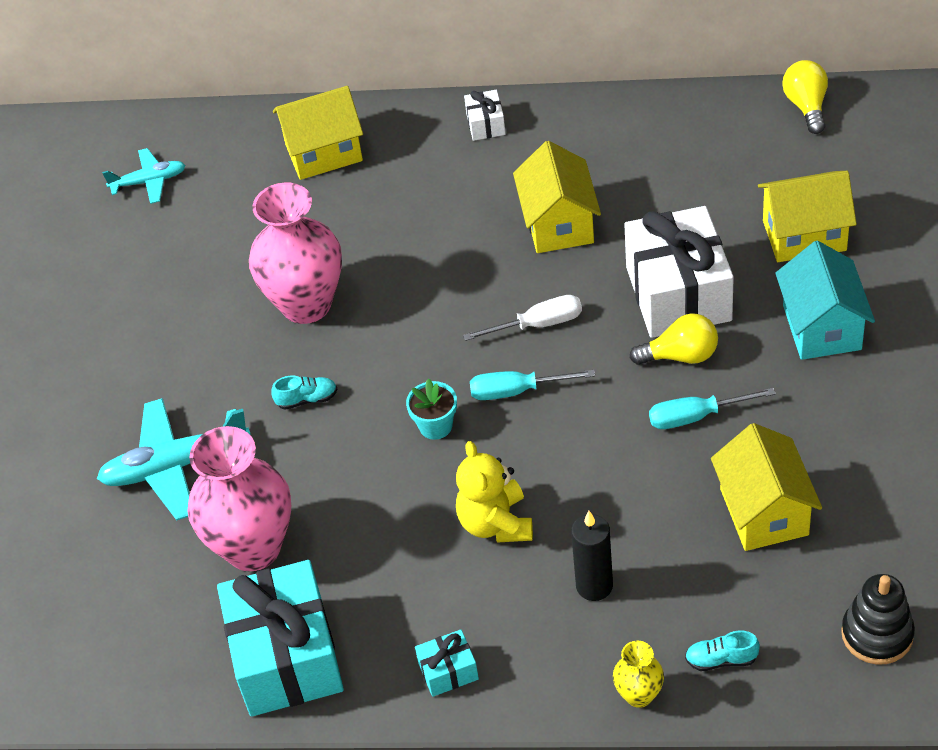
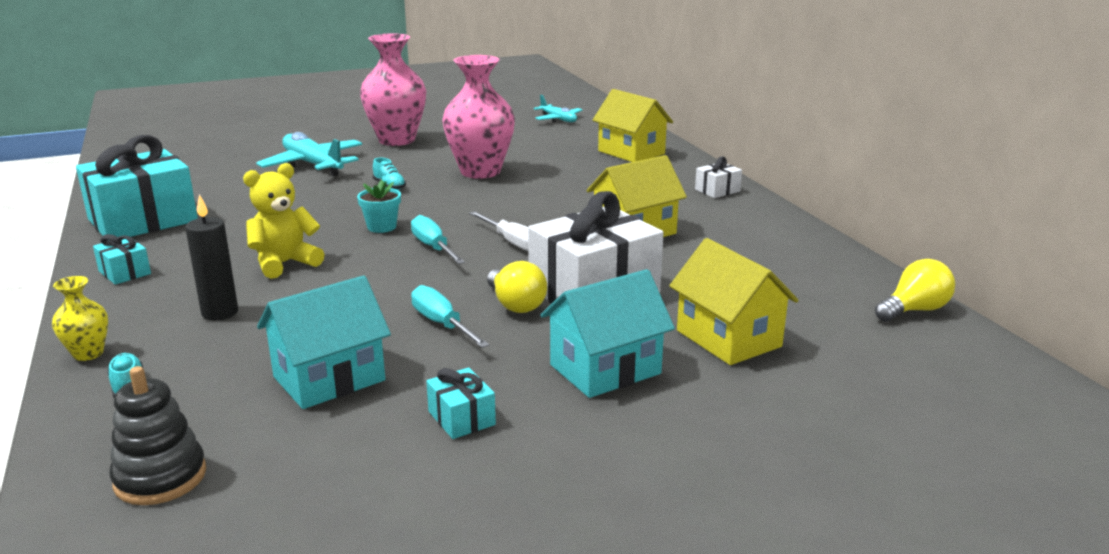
camera: 60 degrees right, 25 degrees down
pink vase [187,426,291,571] -> pink vase moved to [360,33,426,146]
yellow house [711,423,822,551] -> turquoise house [257,275,391,409]
none -> turquoise gift [426,367,496,439]

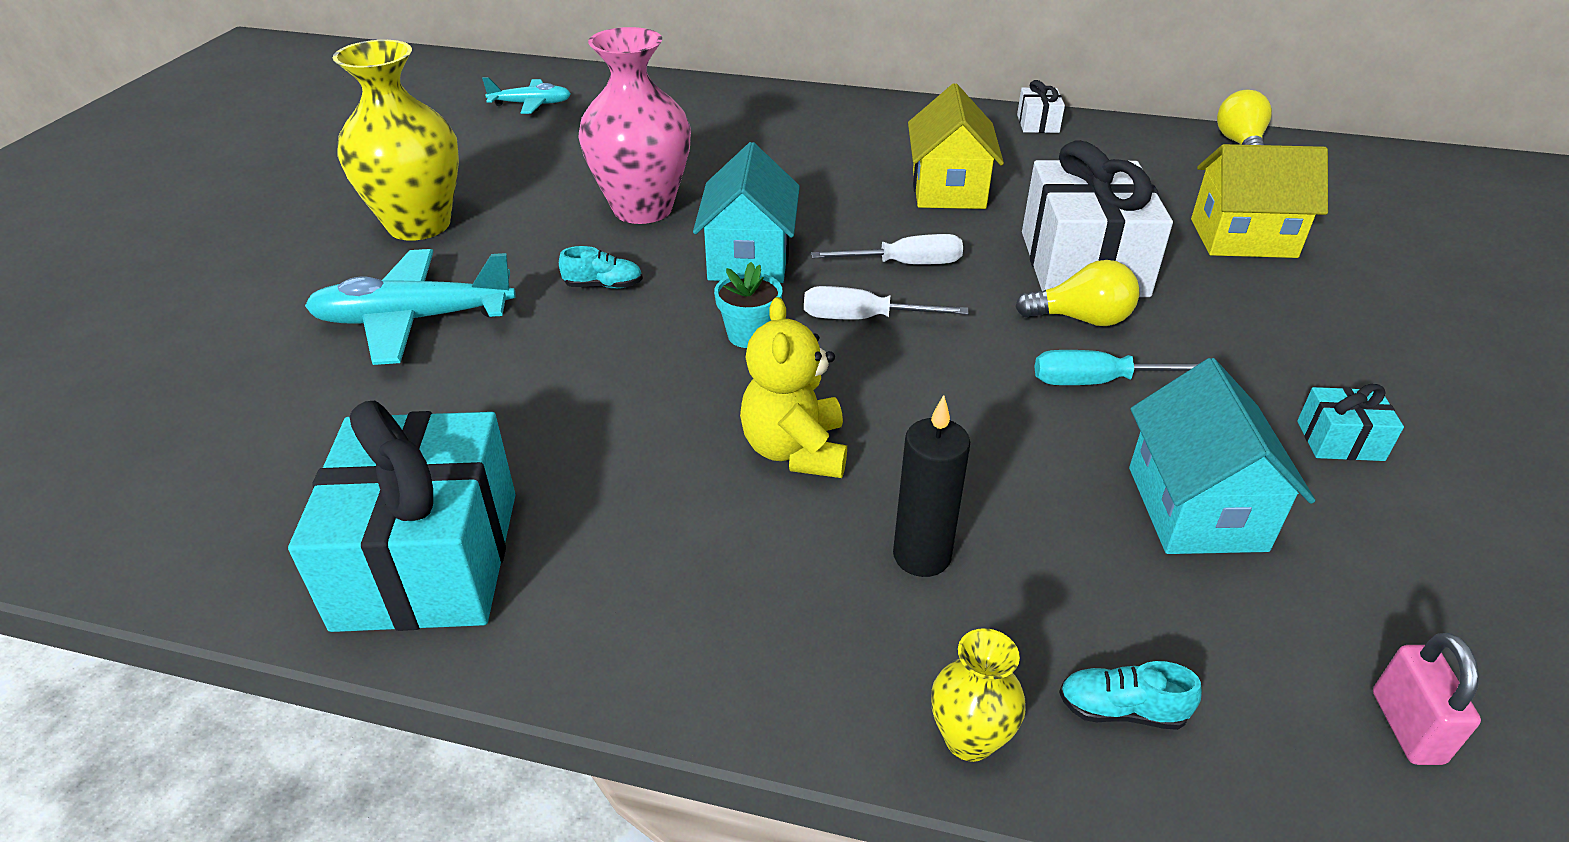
camera: 55 degrees left, 15 degrees up
turquoise gift [93,234,151,285] -> none
black stacking toy [110,366,206,505] -> pink padlock [1373,633,1481,765]
pink vase [360,33,426,146] -> yellow vase [333,40,459,241]
turquoise screwdriver [411,215,465,264] -> white screwdriver [804,286,968,320]
turquoise house [541,269,675,398] -> turquoise house moved to [693,142,800,283]
yellow house [593,89,673,162] -> none
white gift [695,157,742,198] -> white gift moved to [1017,80,1065,133]

